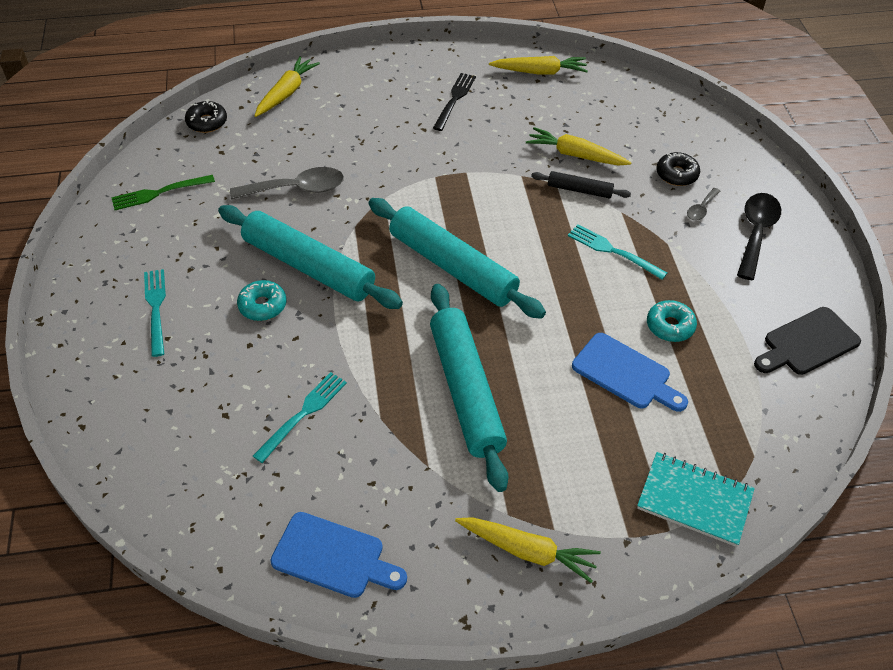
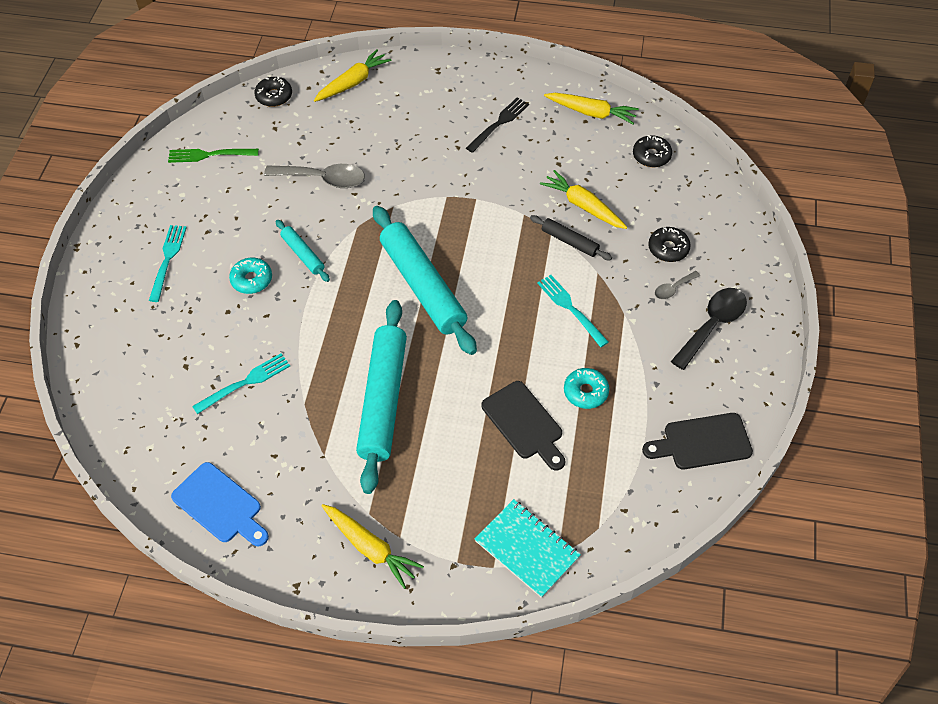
camera: 20 degrees right, 5 degrees up
turquoise rolling pin [218,205,403,309] -> turquoise rolling pin [276,220,330,282], size x0.47
blue cutting board [572,333,688,412] -> black cutting board [482,381,565,470]
none -> black donut [633,135,672,167]

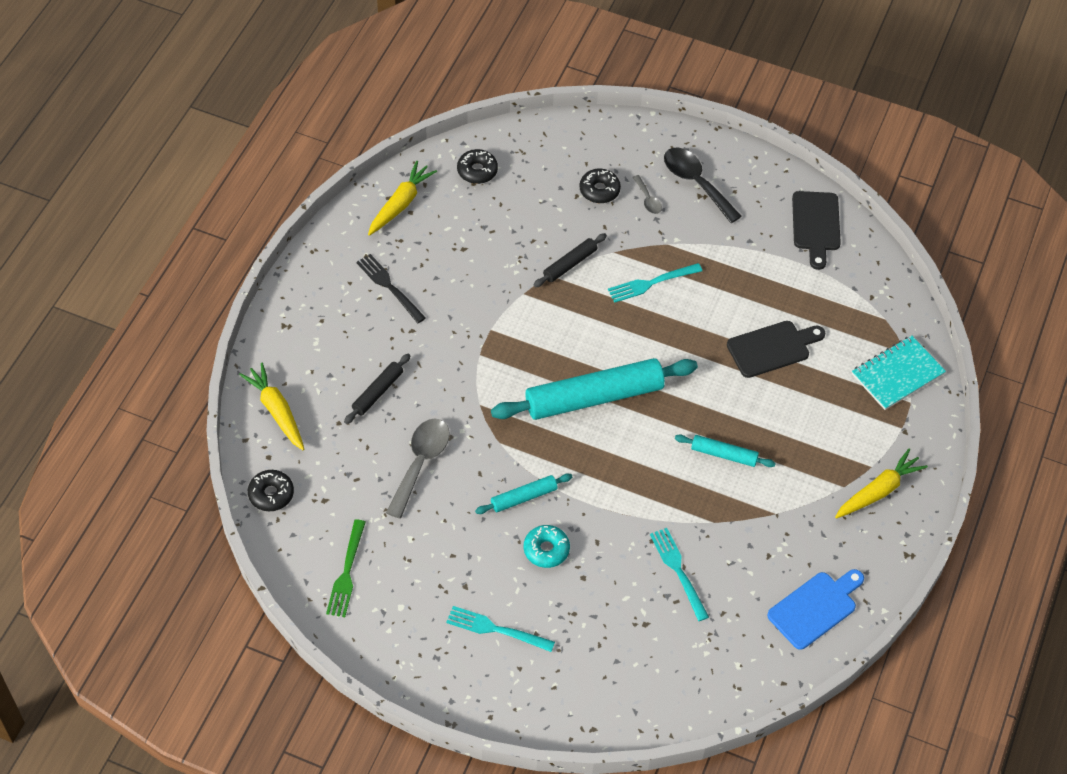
camera: 80 degrees left, 0 degrees up
turquoise rolling pin [356,300,407,494] -> turquoise rolling pin [675,434,776,467], size x0.47
yellow carrot [540,170,627,229] -> none
turquoise donut [564,368,609,409] -> none
none -> black rolling pin [344,354,410,424]

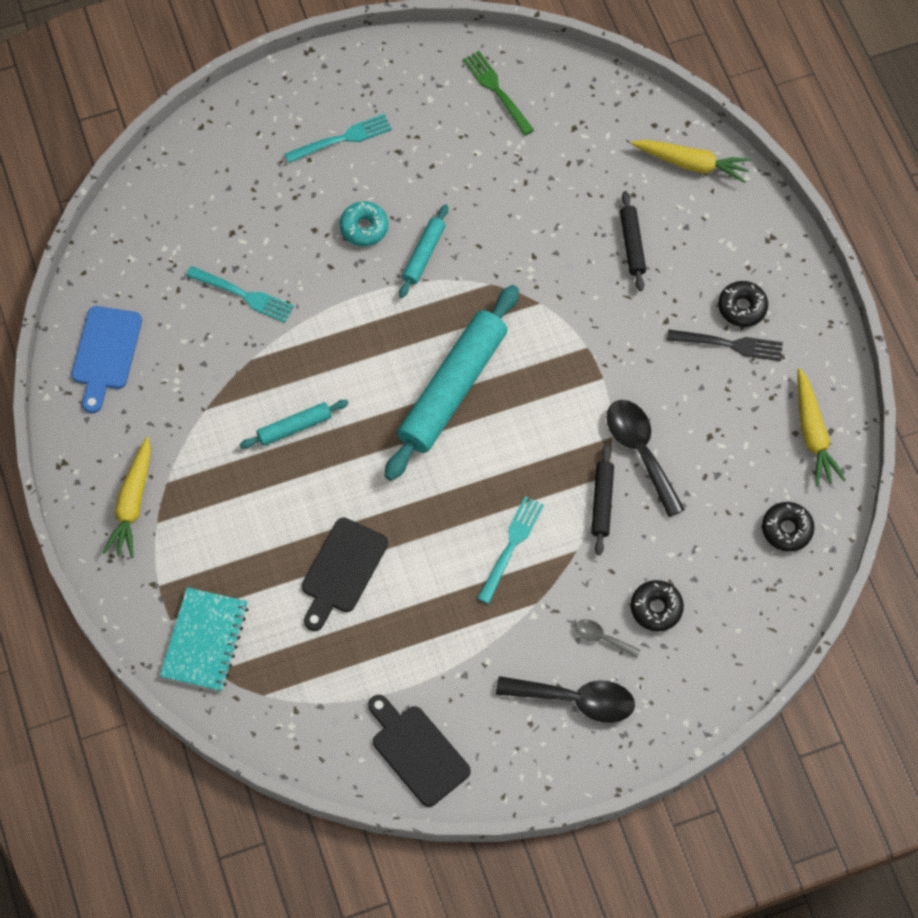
camera: 140 degrees right, 10 degrees up
black donut [248,470,294,511] -> black donut moved to [718,281,768,327]
grey spoon [386,418,450,519] -> none
none -> black spoon [606,400,685,517]

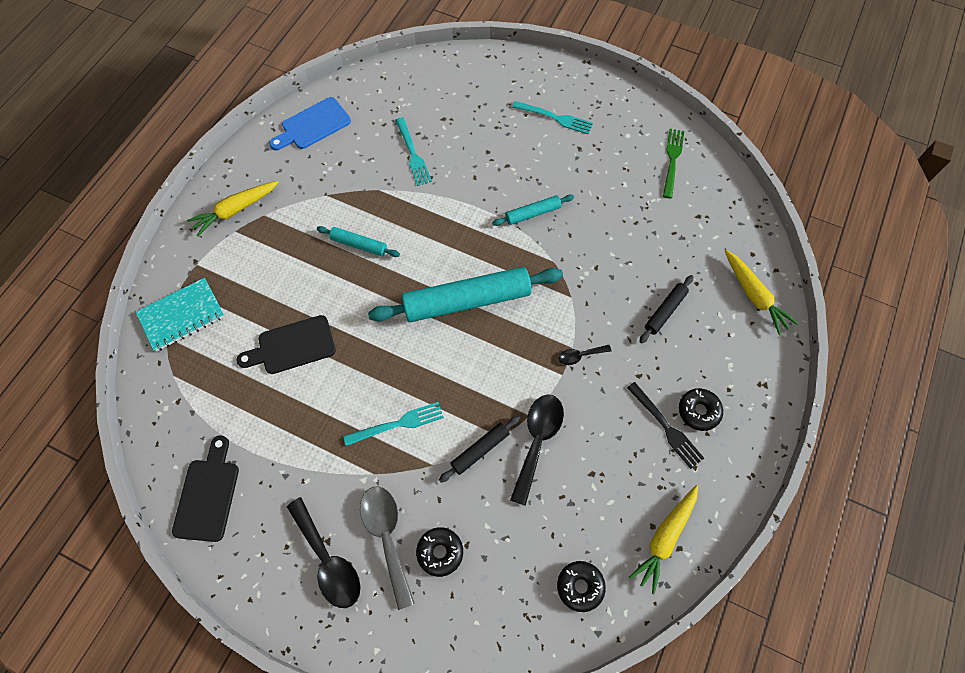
camera: 45 degrees right, 0 degrees up
turquoise donut [340,201,388,246] -> none
grey spoon [575,619,641,658] -> grey spoon [360,486,415,610], size x1.98
none -> black spoon [559,345,612,365]

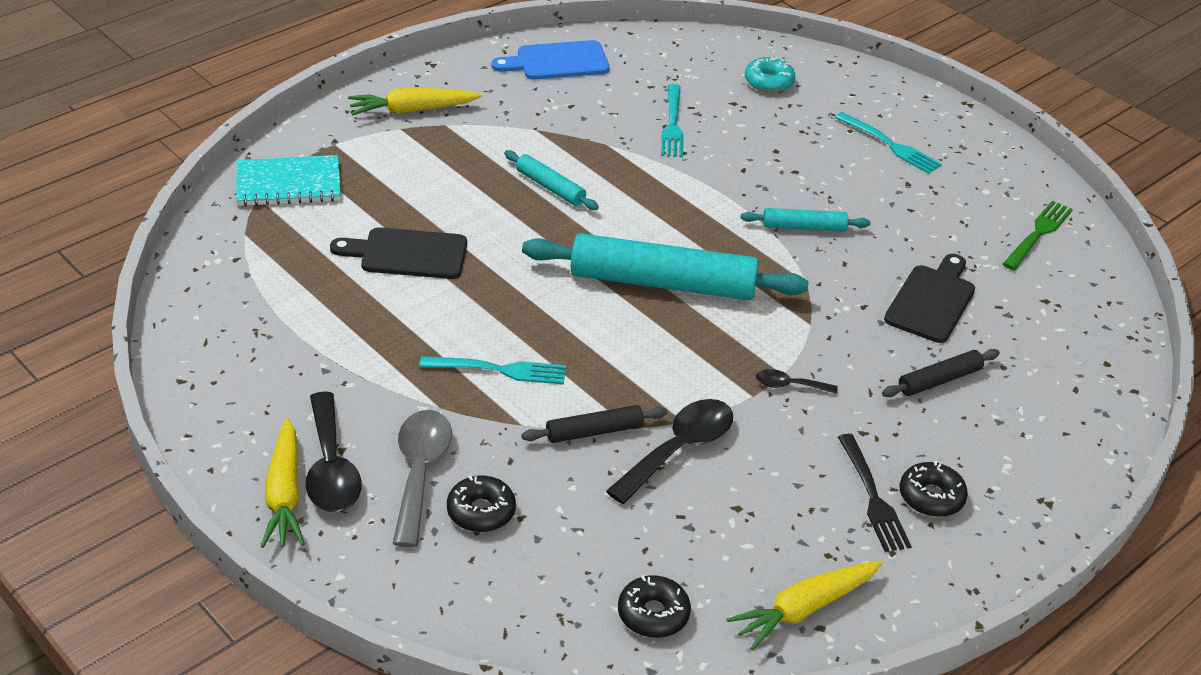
camera: 20 degrees right, 25 degrees down
black cutting board [172,435,239,542] -> black cutting board moved to [884,254,975,343]
yellow carrot [725,250,799,335] -> yellow carrot moved to [261,418,305,548]
none -> turquoise donut [745,57,795,93]

